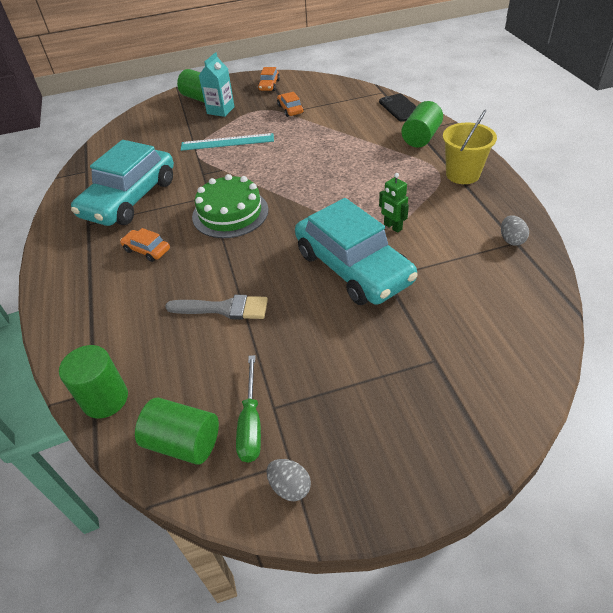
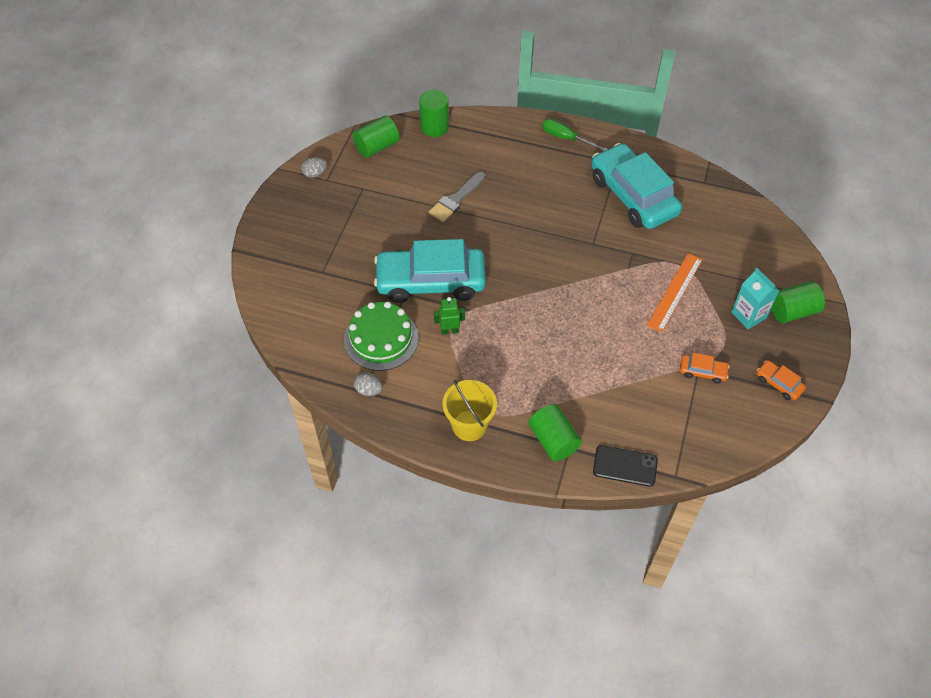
camera: 120 degrees right, 10 degrees up
orange car [120,228,170,262] -> none
turquoise ruler [181,133,274,151] -> orange ruler [647,253,702,332]
green cake [192,174,268,238] -> green cake moved to [344,302,419,371]
green screwdriver [236,355,261,463] -> green screwdriver moved to [542,119,608,151]

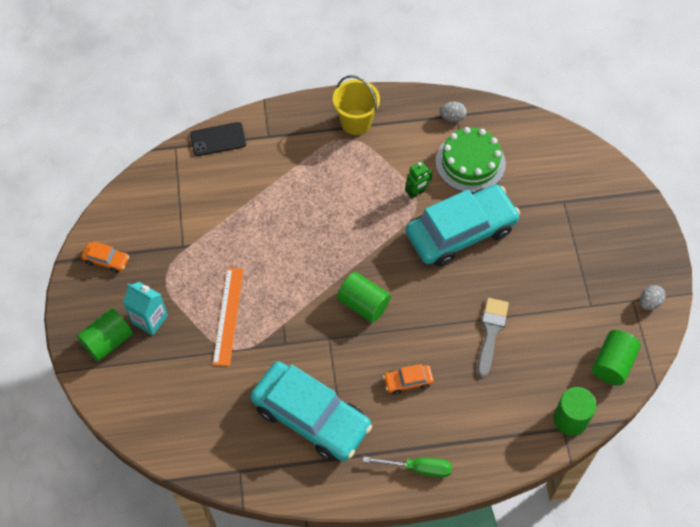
camera: 155 degrees right, 5 degrees up
green cylinder [529,404,582,461] -> green cylinder moved to [337,272,391,322]
orange car [680,353,730,384] -> orange car moved to [383,364,434,395]

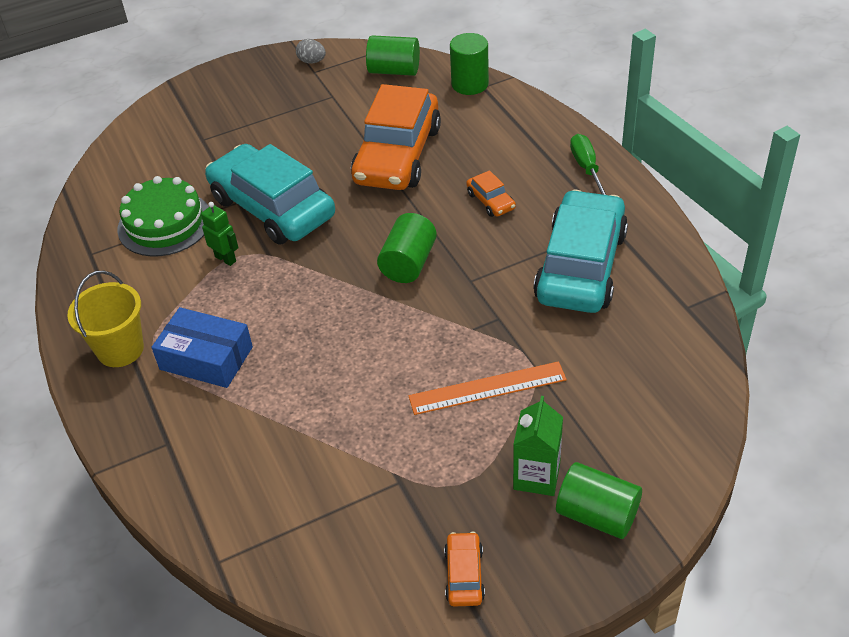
camera: 105 degrees left, 15 degrees down
turquoise carton [123,282,168,336] -> green carton [513,396,563,496]
black phone [190,122,246,156] -> none
grey egg [439,102,467,122] -> none
grey brush [477,298,509,378] -> orange car [351,84,441,190]
none -> blue box [152,307,253,388]

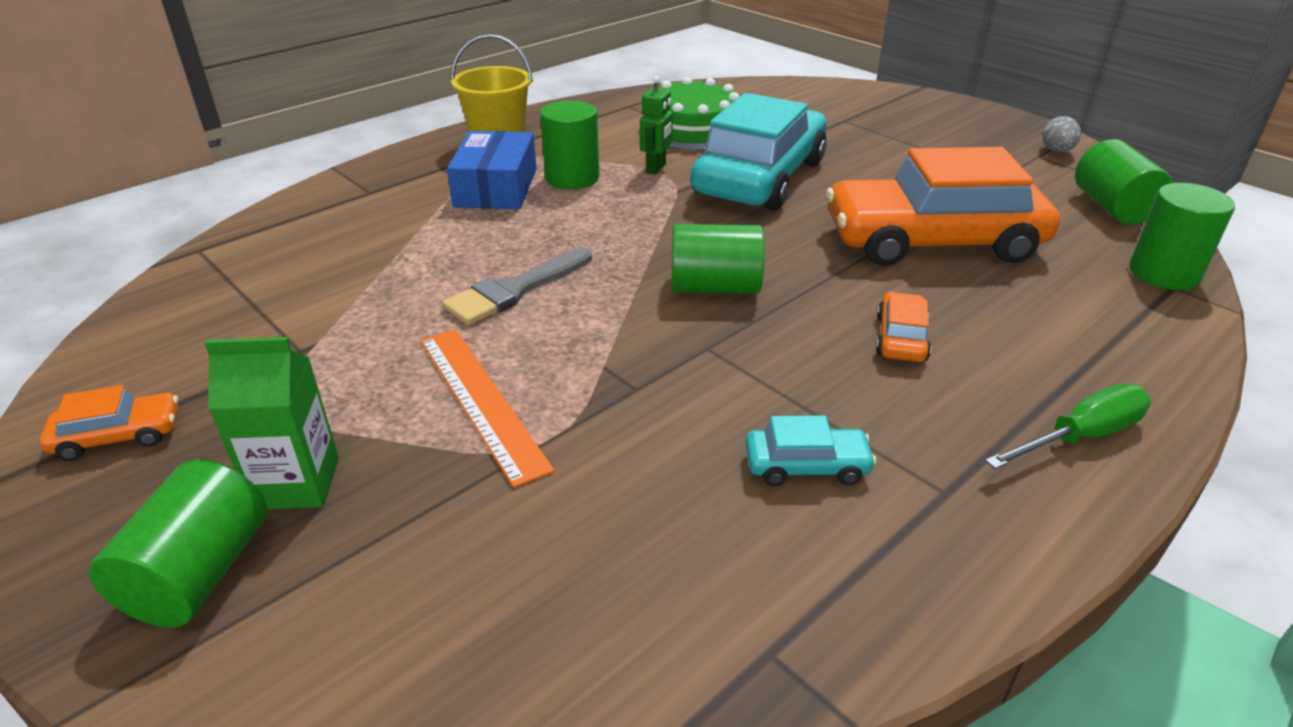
camera: 70 degrees right, 10 degrees down
orange car [466,170,516,217] -> orange car turned 150 degrees clockwise [876,292,931,362]
turquoise car [534,190,628,313] -> turquoise car [746,415,876,486], size x0.41
none -> grey brush [442,247,592,325]
none -> green cylinder [540,101,599,189]

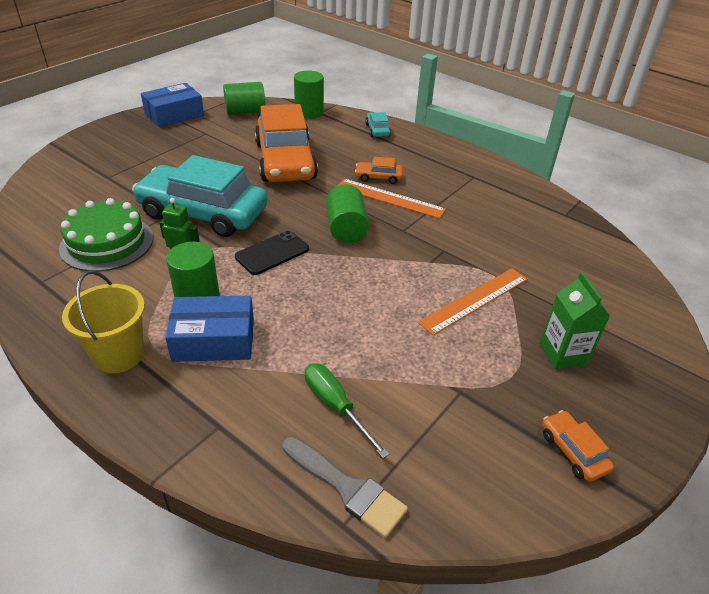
camera: 100 degrees left, 5 degrees up
green cylinder [89,459,267,628] -> none
grey brush [442,247,592,325] -> grey brush moved to [282,437,408,538]
turquoise car [746,415,876,486] -> turquoise car moved to [365,112,391,137]
green screwdriver [985,384,1151,469] -> green screwdriver moved to [305,363,389,458]
grey egg [1043,116,1081,152] -> blue box [141,83,204,127]
none -> black phone [235,230,309,275]
none -> orange ruler [337,179,446,219]

